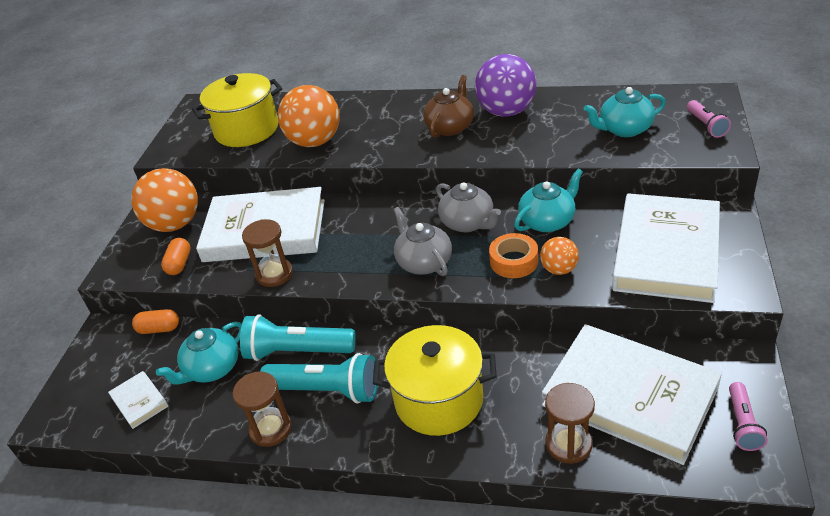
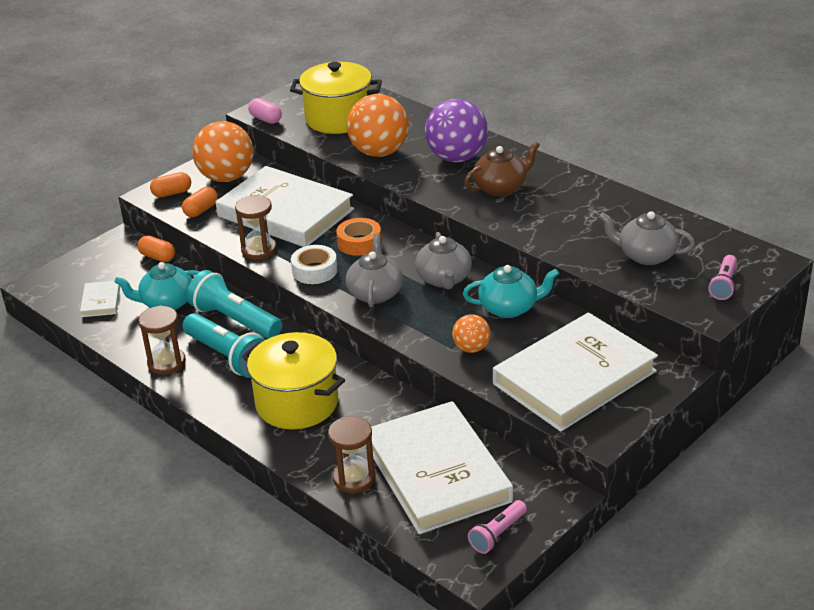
camera: 30 degrees right, 5 degrees down
purple ball [475,54,536,116] -> purple ball moved to [425,99,488,162]
orange tape [489,233,538,278] -> orange tape moved to [336,218,382,256]
turquoise teapot [584,87,666,137] -> grey teapot [599,211,695,265]
none -> orange capsule [150,172,191,197]
none -> pink capsule [248,98,282,124]
none -> white tape [291,245,338,284]

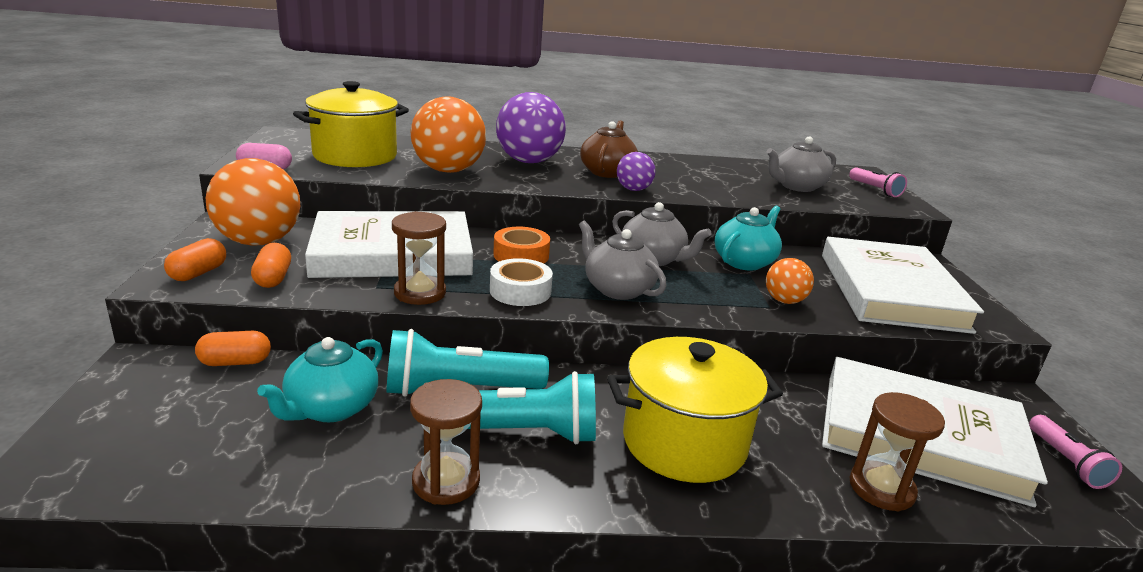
camera: 50 degrees left, 10 degrees down
white book [80,281,120,317] -> none
none -> purple ball [617,152,656,191]

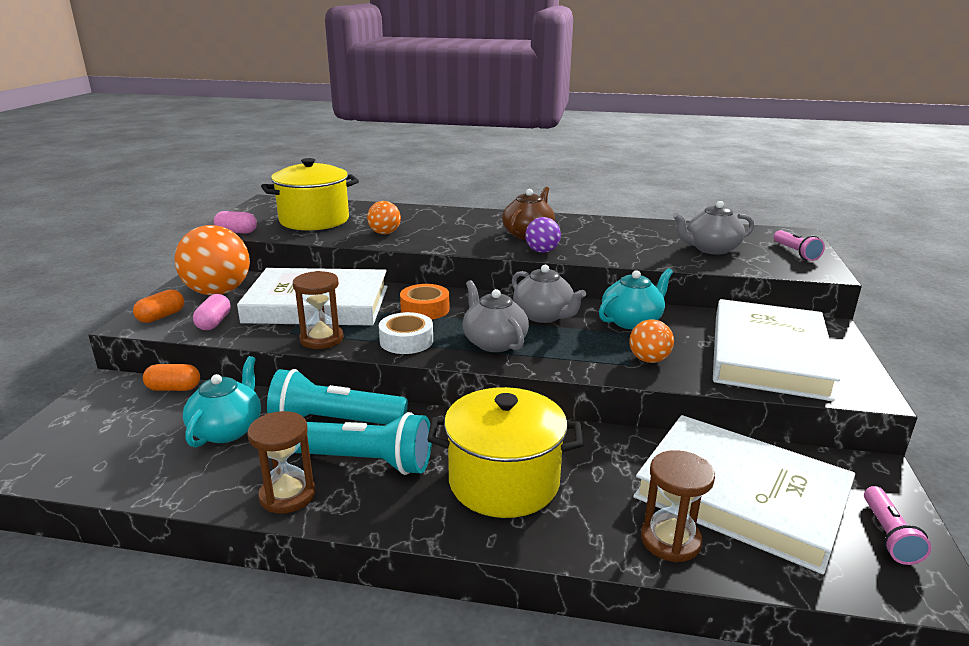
camera: 15 degrees right, 0 degrees up
orange capsule [251,243,291,288] -> pink capsule [193,294,231,330]
turquoise teapot [257,337,383,422] -> turquoise teapot turned 150 degrees clockwise [183,356,261,447]
orange ball [410,96,486,173] -> orange ball [367,201,401,234], size x0.52
purple ball [496,92,566,163] -> none

